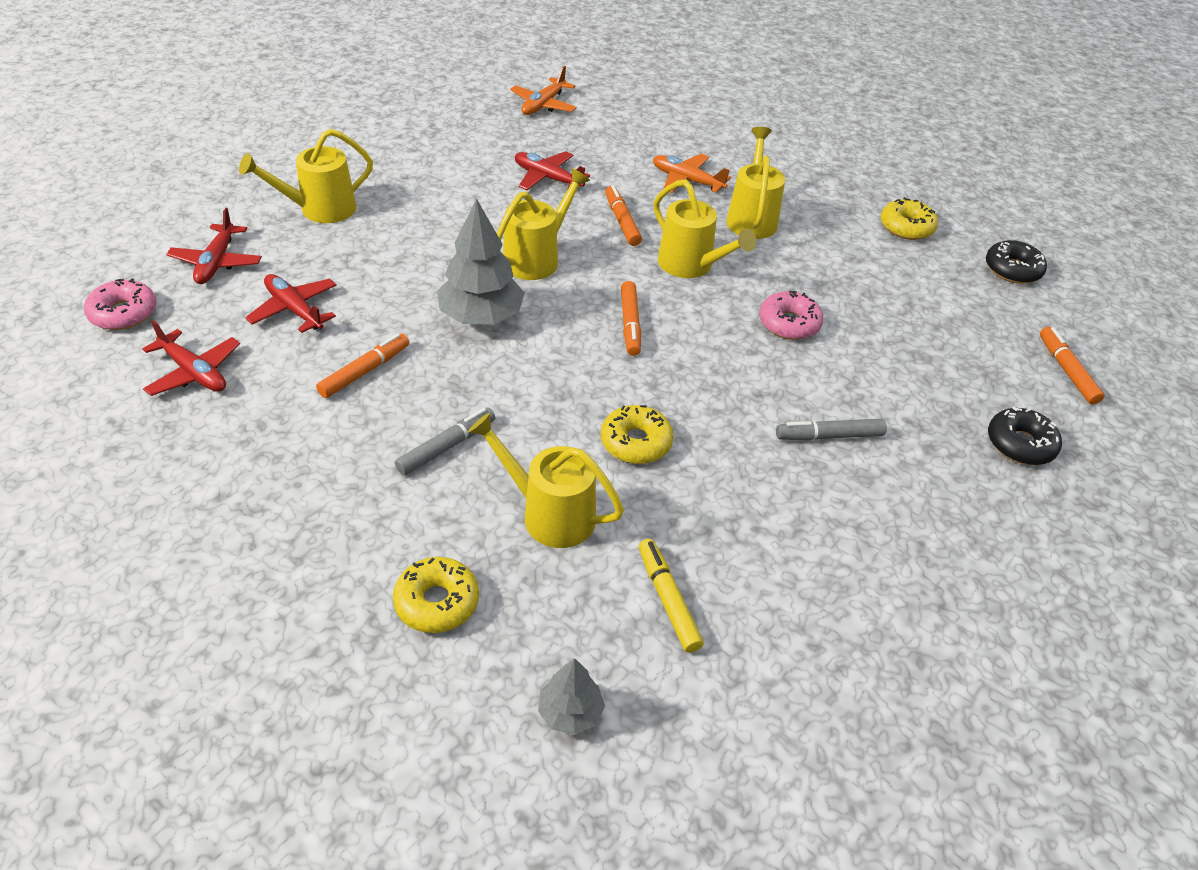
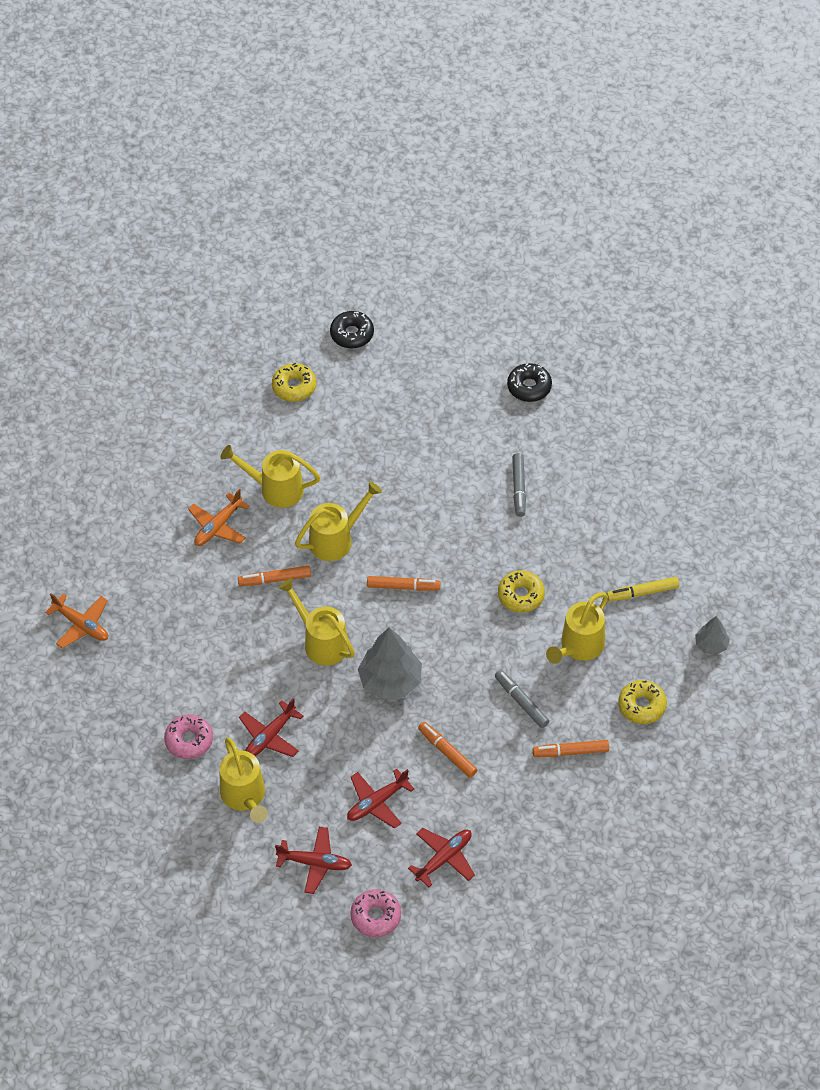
camera: 80 degrees left, 10 degrees up
red plane [515,151,590,190] -> red plane moved to [239,698,303,757]
pink donut [759,291,823,340] -> pink donut moved to [164,714,213,759]
orange marker [1040,327,1105,405] -> orange marker moved to [533,740,609,757]

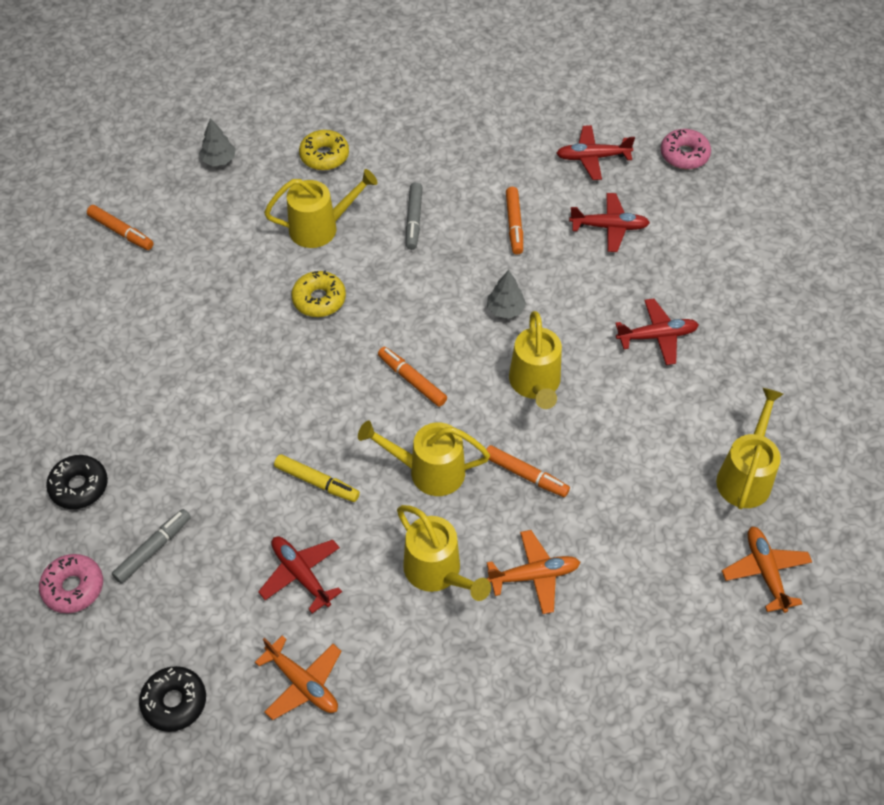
camera: 140 degrees left, 0 degrees up
pink donut [164,714,213,759] -> pink donut moved to [39,554,103,613]
yellow watering can [219,737,268,823] -> yellow watering can moved to [716,388,783,509]
yellow donut [272,363,316,402] -> orange plane [255,635,342,720]
red plane [275,827,352,894] -> red plane moved to [258,536,342,613]
grey tree [358,628,422,699] -> grey tree [487,270,526,319], size x0.54
grey marker [512,453,526,517] -> grey marker moved to [112,509,191,584]
orange marker [533,740,609,757] -> orange marker moved to [87,205,154,250]
yellow marker [607,577,679,601] -> yellow marker moved to [274,454,360,502]

